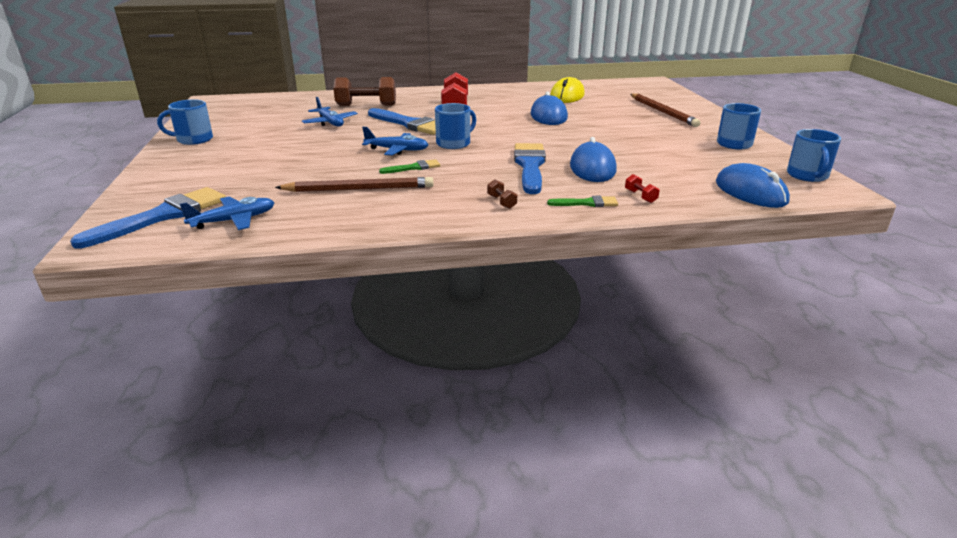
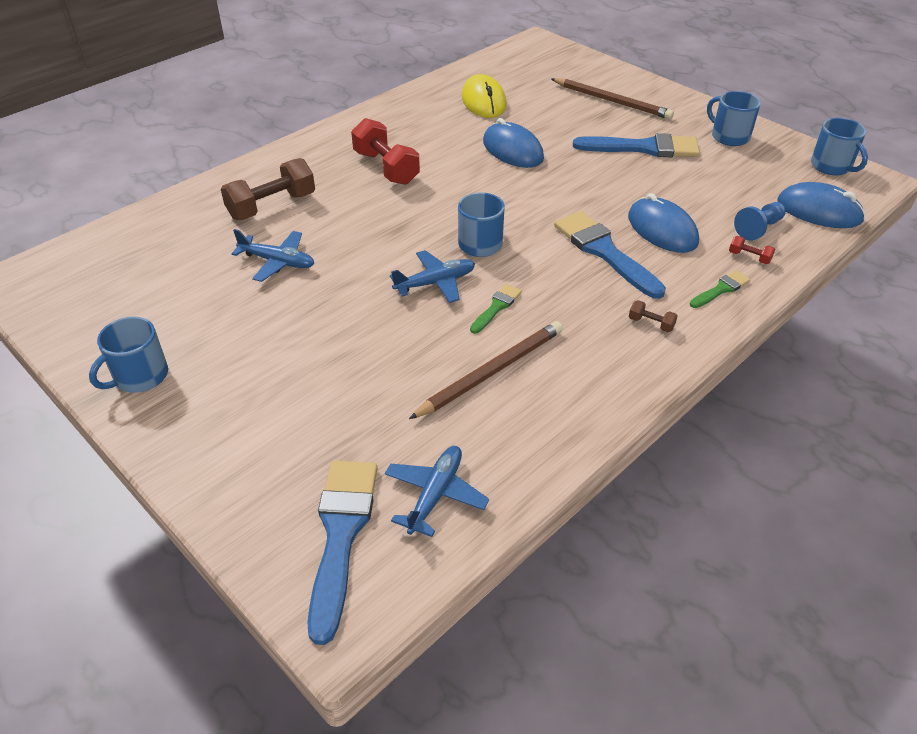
camera: 35 degrees left, 15 degrees up
blue brush [368,108,436,135] -> blue brush moved to [573,133,700,157]
none -> blue pawn [734,202,786,241]

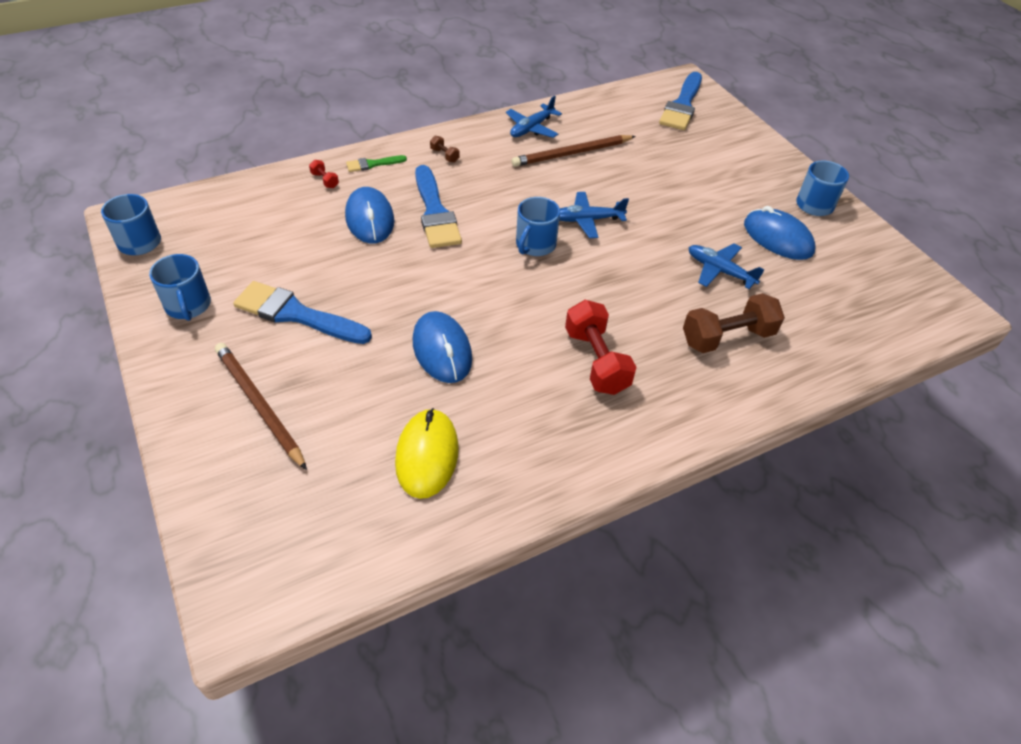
camera: 165 degrees left, 5 degrees up
blue plane [385,446,489,537] -> blue plane moved to [506,96,562,138]
green brush [470,284,522,334] -> none
blue pawn [734,202,786,241] -> none
blue mouse [778,182,865,228] -> blue mouse moved to [744,206,816,260]

